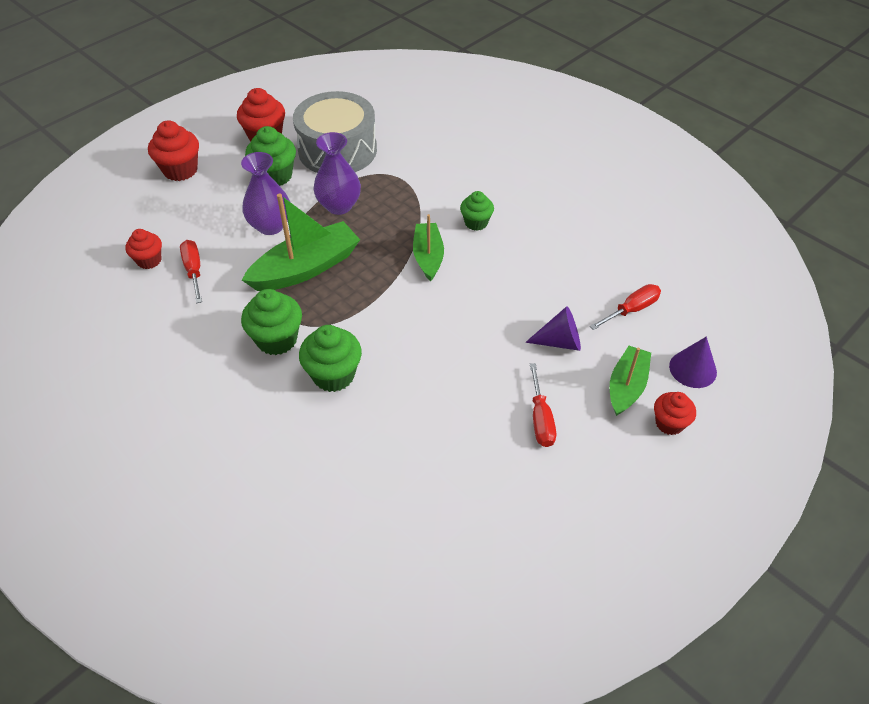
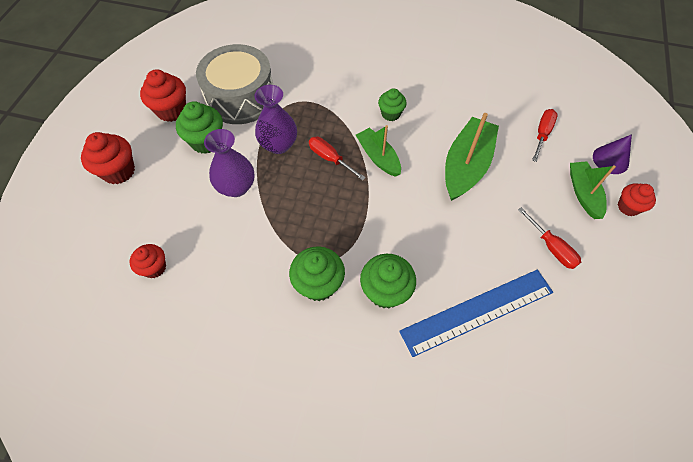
camera: 30 degrees left, 10 degrees up
red screwdriver [180,240,202,303] -> red screwdriver moved to [309,136,366,181]
green boat [242,194,360,291] -> green boat moved to [445,113,499,201]
purple cone [525,306,581,351] -> none
none -> blue ruler [399,270,553,357]

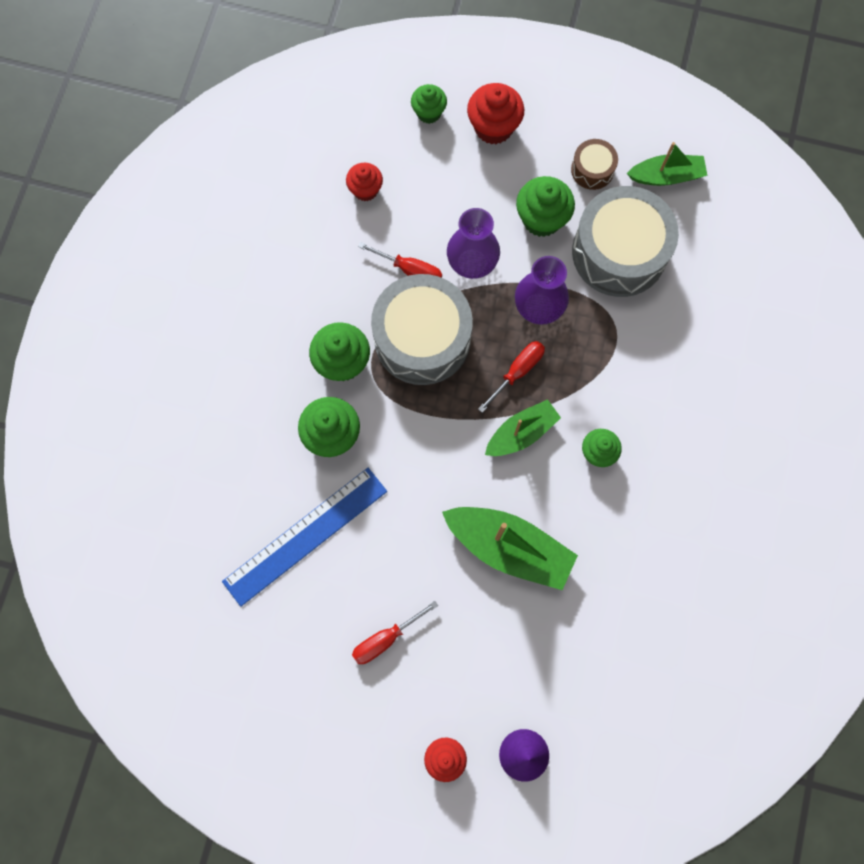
camera: 90 degrees right, 15 degrees up
red cupcake [140,69,186,122] -> brown drum [571,139,618,190]
blue ruler [399,270,553,357] -> blue ruler turned 75 degrees clockwise [222,468,387,607]
red screwdriver [532,109,557,162] -> red screwdriver moved to [358,242,442,278]
green boat [570,161,616,219] -> green boat moved to [627,142,707,186]
none -> grey drum [371,274,473,385]
none -> green cupcake [411,84,447,124]

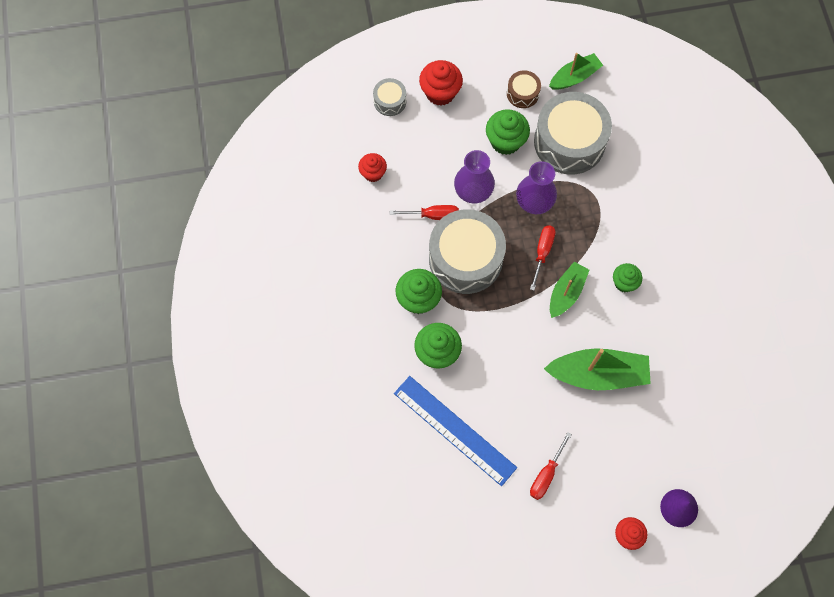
camera: 25 degrees left, 5 degrees down
blue ruler [222,468,387,607] -> blue ruler turned 75 degrees counterclockwise [394,376,517,486]
green cupcake [411,84,447,124] -> grey drum [373,78,406,116]

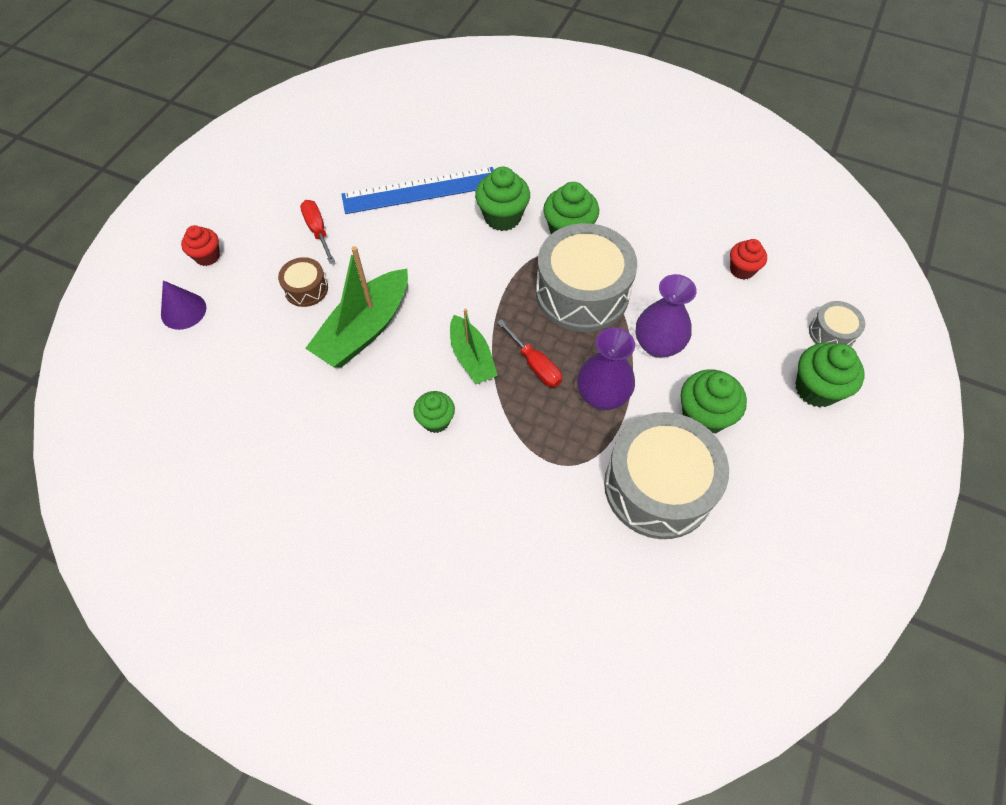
camera: 125 degrees right, 10 degrees down
red screwdriver [390,205,459,220] -> none
red cupcake [419,60,463,106] -> green cupcake [795,343,865,408]
brown drum [507,71,541,108] -> brown drum moved to [278,257,328,307]
green boat [549,53,603,90] -> none

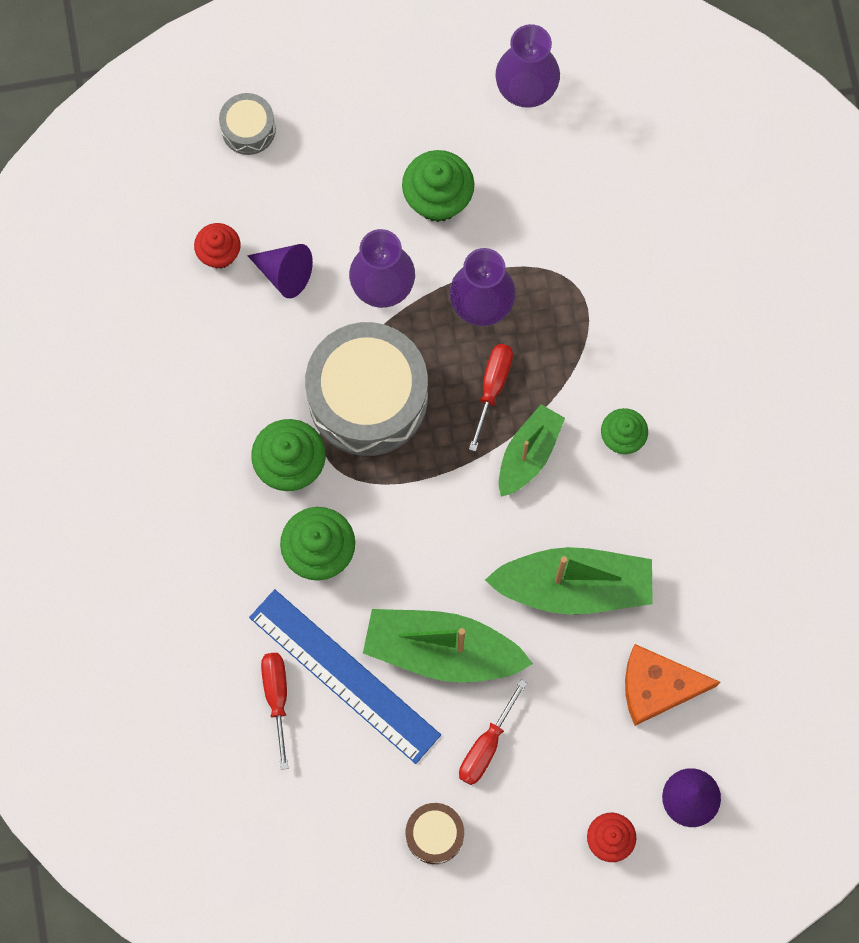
camera: 125 degrees left, 15 degrees up
brown drum [278,257,328,307] -> brown drum moved to [406,803,464,864]
grey drum [604,412,729,539] -> none
green cupcake [795,343,865,408] -> none
none -> purple cone [247,244,313,298]
none -> red screwdriver [261,653,288,770]
none -> green boat [363,609,533,682]
none -> purple vase [495,24,560,108]
none -> orange cheese [625,644,720,726]

